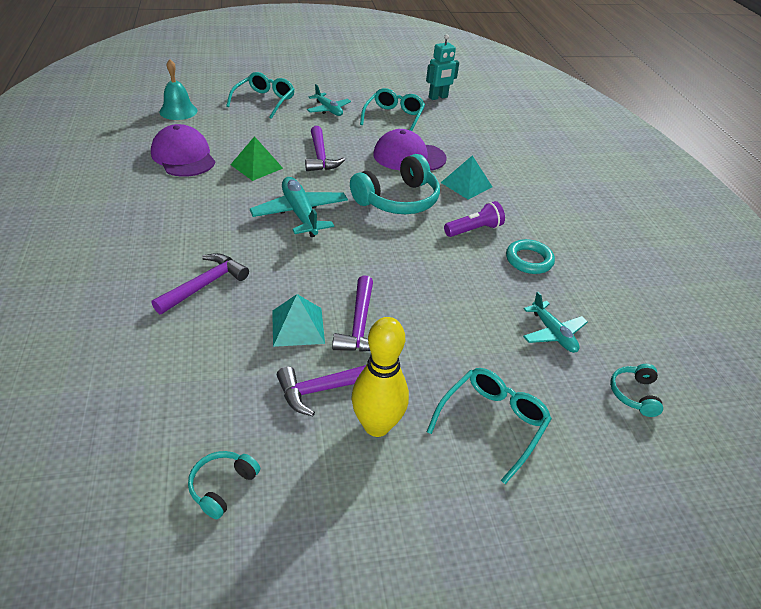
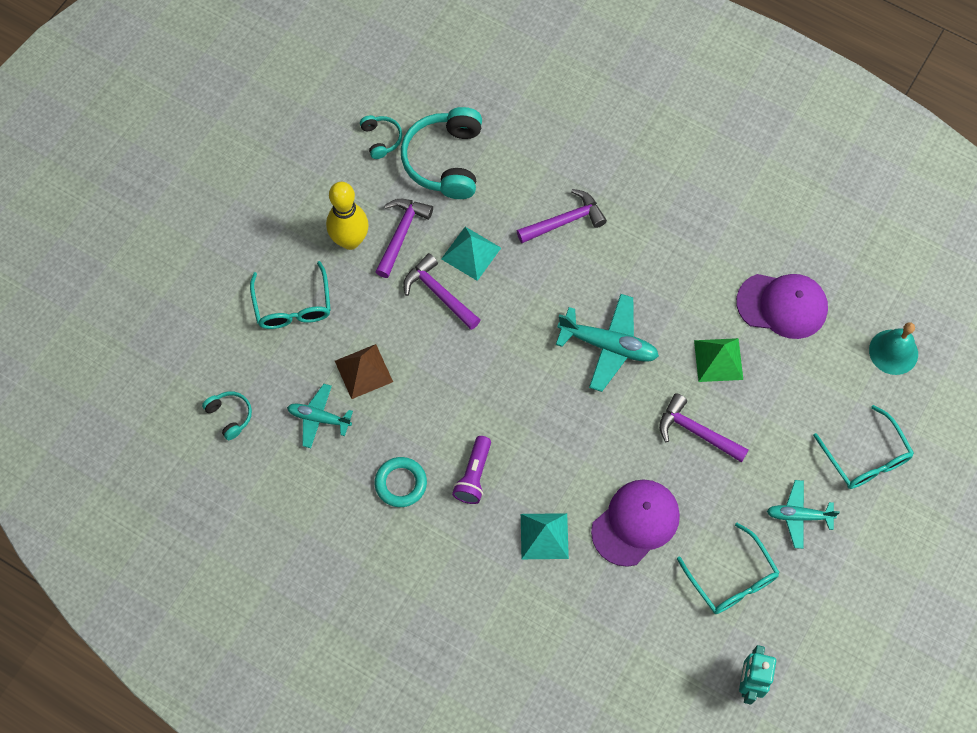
camera: 135 degrees right, 25 degrees up
purple hammer [152,253,249,314] -> purple hammer turned 105 degrees counterclockwise [517,189,607,243]
turquoise headphones [350,154,440,214] -> turquoise headphones moved to [401,107,482,199]
none -> brown pyramid [335,344,393,399]

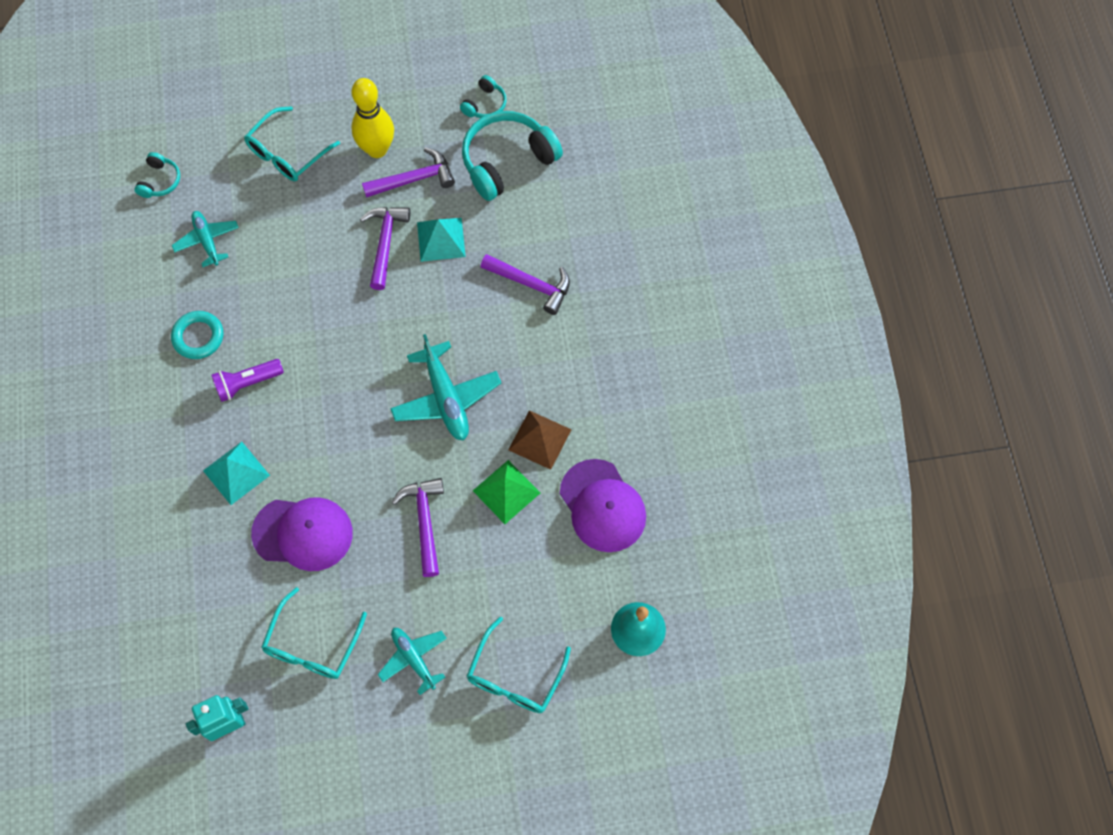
camera: 50 degrees right, 0 degrees up
brown pyramid [335,344,393,399] -> brown pyramid moved to [508,410,572,470]

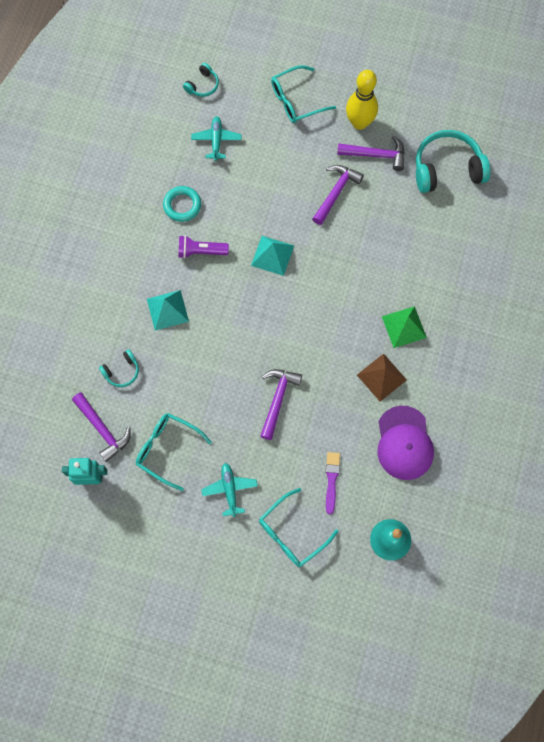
camera: 25 degrees right, 5 degrees up
purple cap [251,497,353,571] -> none
turquoise glasses [261,587,367,679] -> turquoise glasses turned 75 degrees clockwise [136,413,212,491]
turquoise plane [390,334,501,441] -> none
turquoise pyramid [417,218,466,262] -> turquoise pyramid moved to [251,236,294,276]
turquoise headphones [460,75,507,118] -> turquoise headphones moved to [99,350,139,387]
green pyramid [473,460,540,524] -> green pyramid moved to [382,306,427,348]
purple hammer [481,254,570,315] -> purple hammer moved to [72,393,131,462]
none -> purple brush [326,452,340,514]

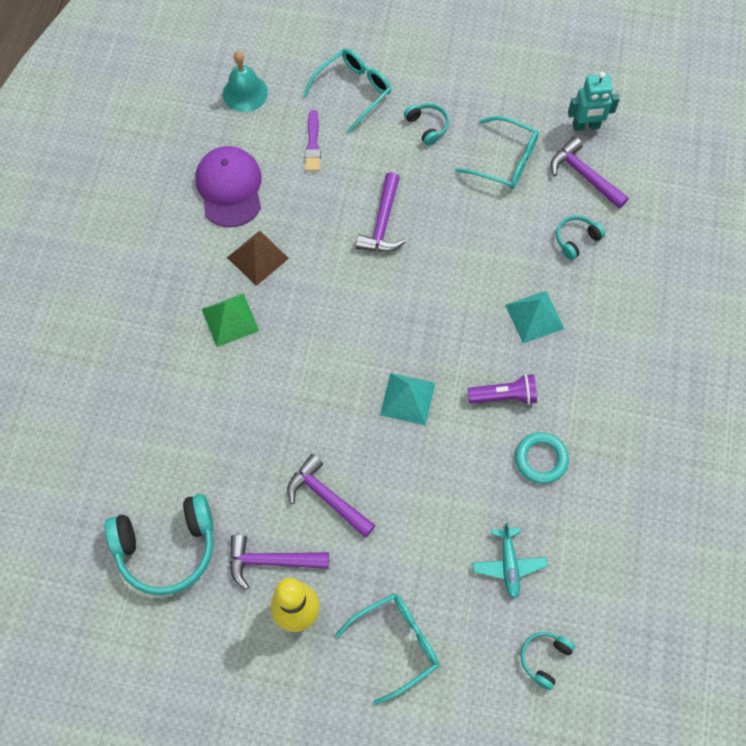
camera: 175 degrees right, 5 degrees down
turquoise plane [201,463,258,517] -> turquoise headphones [404,103,449,146]
purple hammer [312,165,364,225] -> purple hammer turned 105 degrees clockwise [287,454,376,537]

